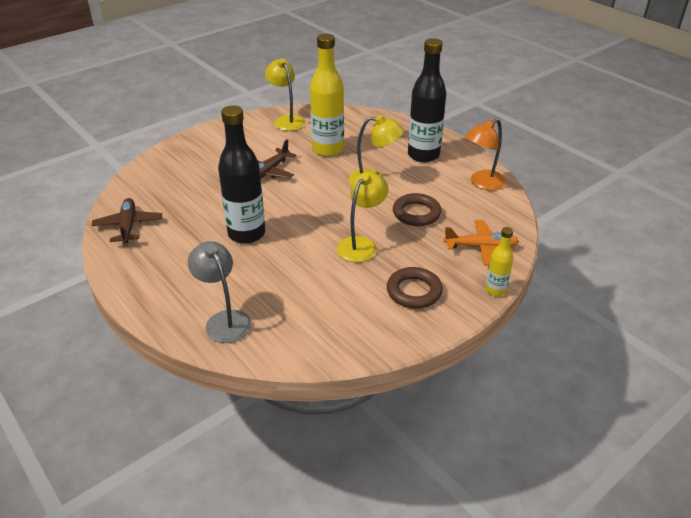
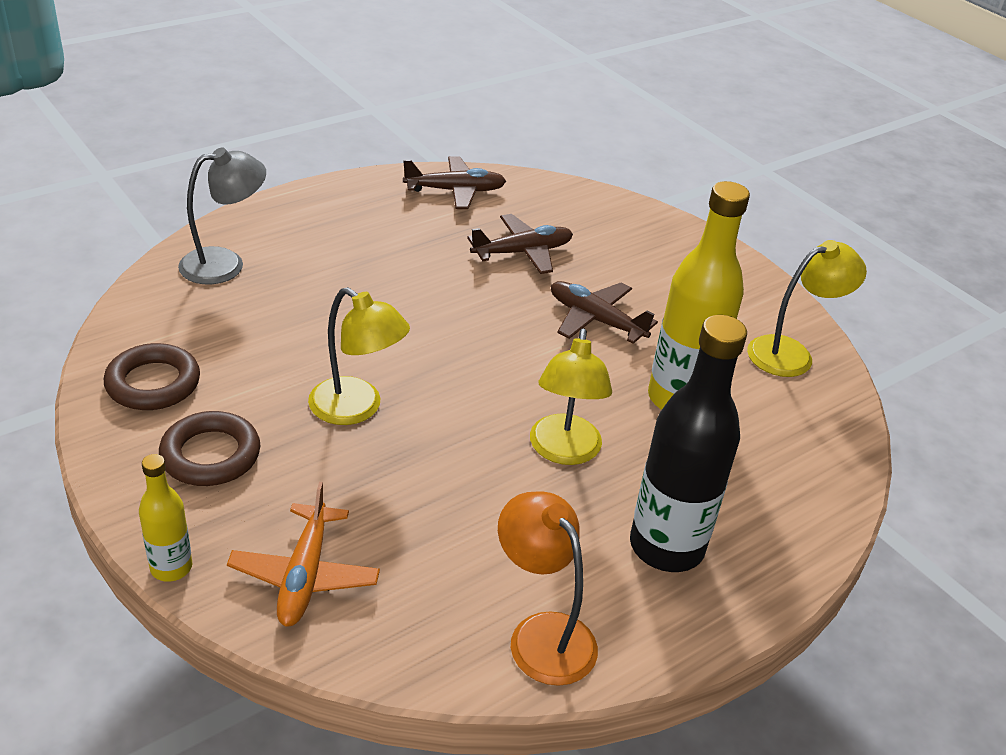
camera: 90 degrees right, 0 degrees up
black bottle [218,105,265,244] -> none
brown ring [393,193,441,226] -> brown ring moved to [104,343,200,410]
none -> brown plane [467,214,573,274]

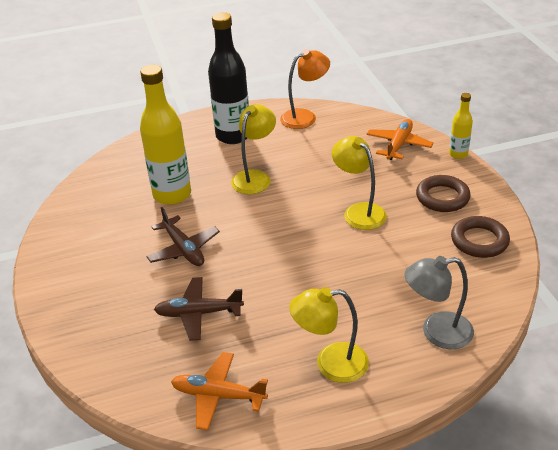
camera: 155 degrees left, 0 degrees up
brown plane [403,156,506,209] -> orange plane [171,352,268,430]
orange lamp [498,491,598,686] -> orange lamp turned 105 degrees counterclockwise [280,49,330,129]
yellow lamp [747,240,867,377] -> yellow lamp moved to [289,287,369,383]

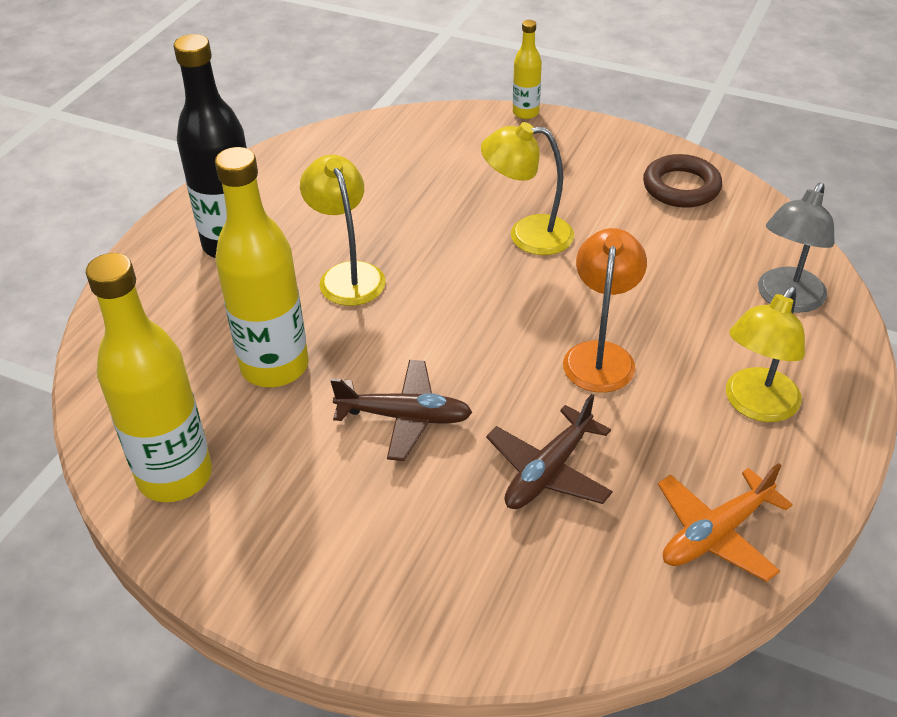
camera: 50 degrees left, 5 degrees up
orange lamp [280,49,330,129] -> orange lamp moved to [563,228,647,393]
orange plane [367,119,434,160] -> none
brown ring [416,175,471,212] -> none
none -> yellow bottle [86,253,212,502]

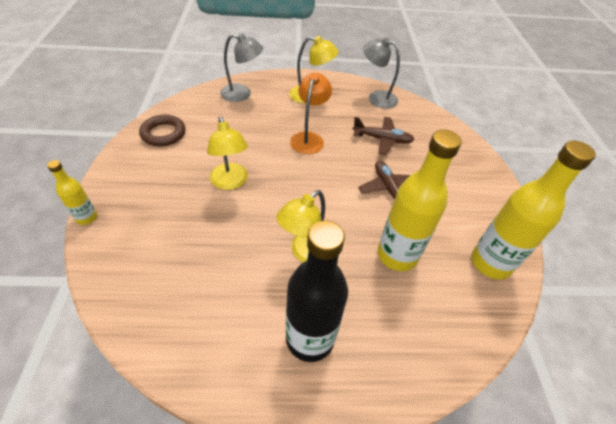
camera: 120 degrees left, 5 degrees up
orange lamp [563,228,647,393] -> orange lamp turned 120 degrees clockwise [290,73,332,154]
orange plane [658,463,793,582] -> grey lamp [363,37,400,109]

